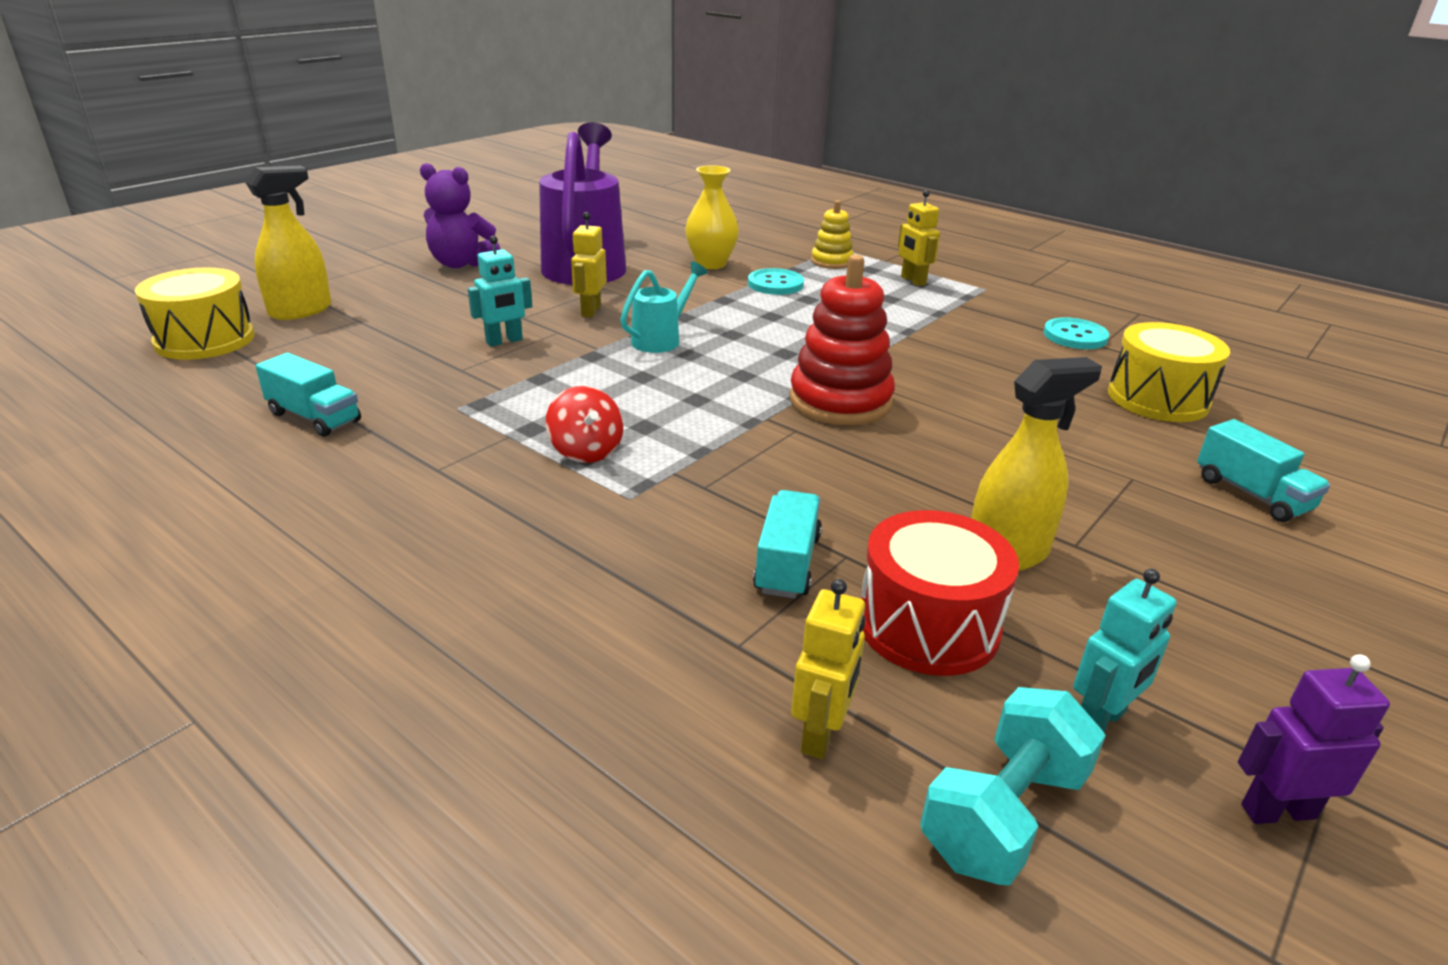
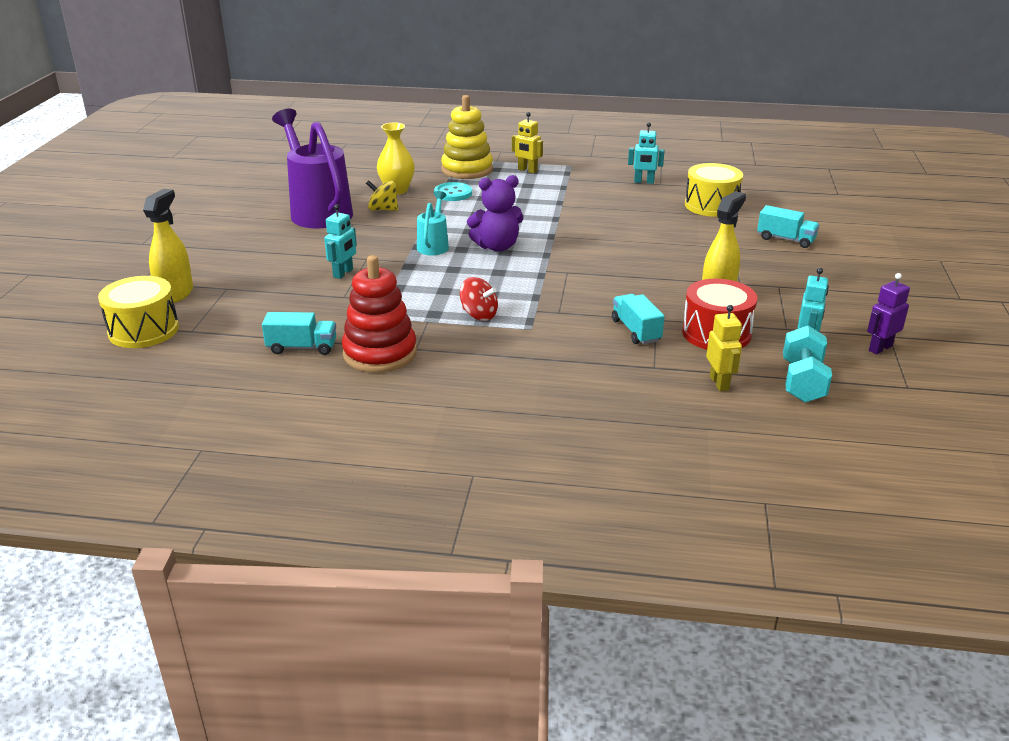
camera: 30 degrees left, 0 degrees up
purple teddy bear [420,163,501,268] -> purple teddy bear moved to [467,175,523,252]
yellow robot [571,212,607,318] -> none
red stacking toy [790,254,895,425] -> red stacking toy moved to [342,255,417,373]
yellow stacking toy [811,200,854,269] -> yellow stacking toy [441,95,493,179], size x1.78
turquoise button [1043,318,1109,349] -> turquoise robot [628,122,665,184]
none -> yellow spinning top [366,180,398,211]

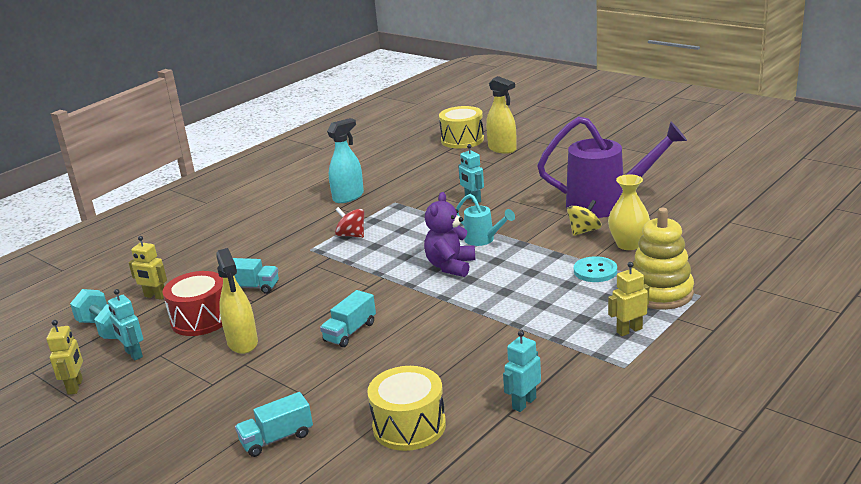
camera: 125 degrees right, 5 degrees down
turquoise truck [262,312,336,355] -> turquoise truck moved to [320,290,376,347]
red stacking toy [342,255,417,373] -> turquoise spray bottle [327,118,364,203]
red spinning top [460,277,498,321] -> red spinning top turned 60 degrees clockwise [335,207,364,238]
purple robot [867,273,910,355] -> yellow robot [47,320,83,395]

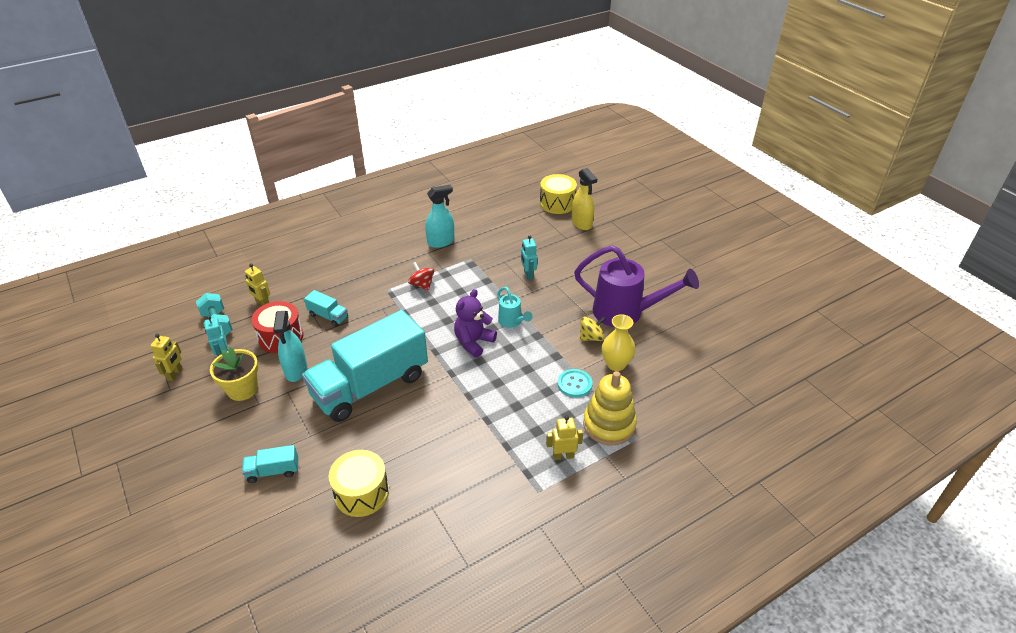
camera: 15 degrees right, 15 degrees up
yellow spray bottle [216,248,258,354] -> turquoise spray bottle [273,311,307,382]
turquoise truck [320,290,376,347] -> turquoise truck [302,310,428,422], size x2.50
turquoise robot [503,330,541,412] -> none
none -> yellow flower pot [210,347,258,401]

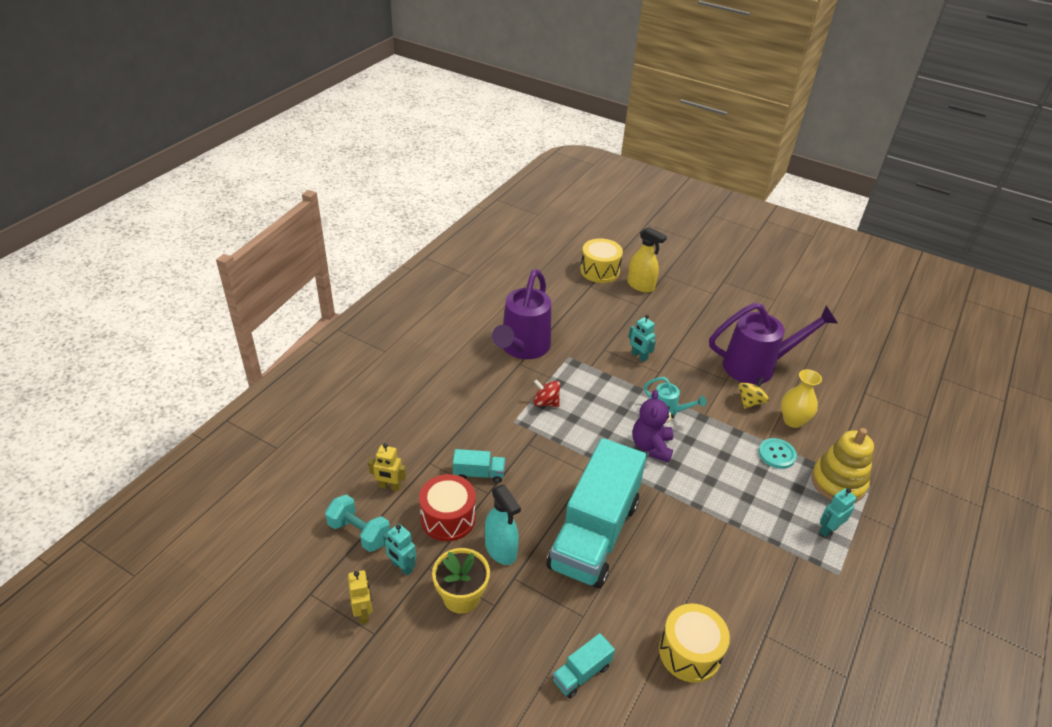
camera: 30 degrees left, 0 degrees up
turquoise spray bottle [425,185,454,248] -> purple watering can [492,269,551,359]
yellow robot [546,416,583,460] -> turquoise robot [820,488,857,537]

